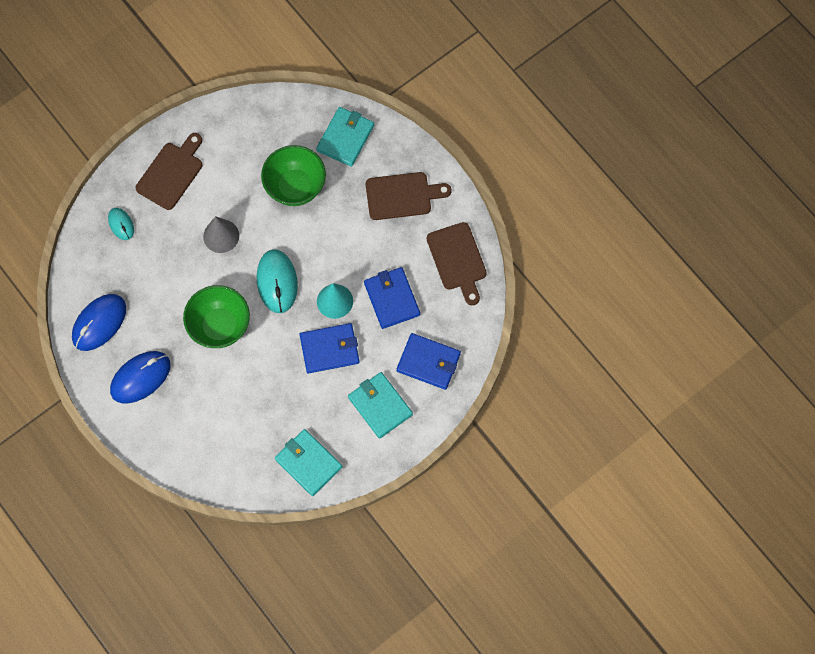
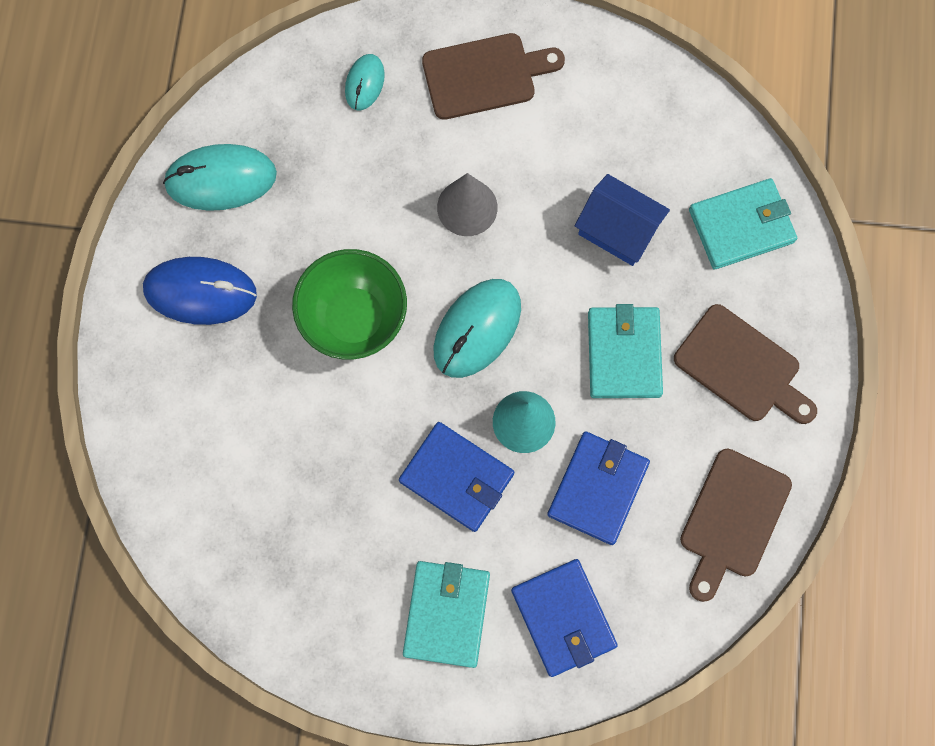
camera: 45 degrees right, 5 degrees up
blue mouse [72,294,126,351] -> turquoise mouse [163,144,277,211]
green bowl [261,145,326,206] -> blue house [575,174,670,266]
turquoise wallet [275,429,342,496] -> turquoise wallet moved to [588,304,663,398]

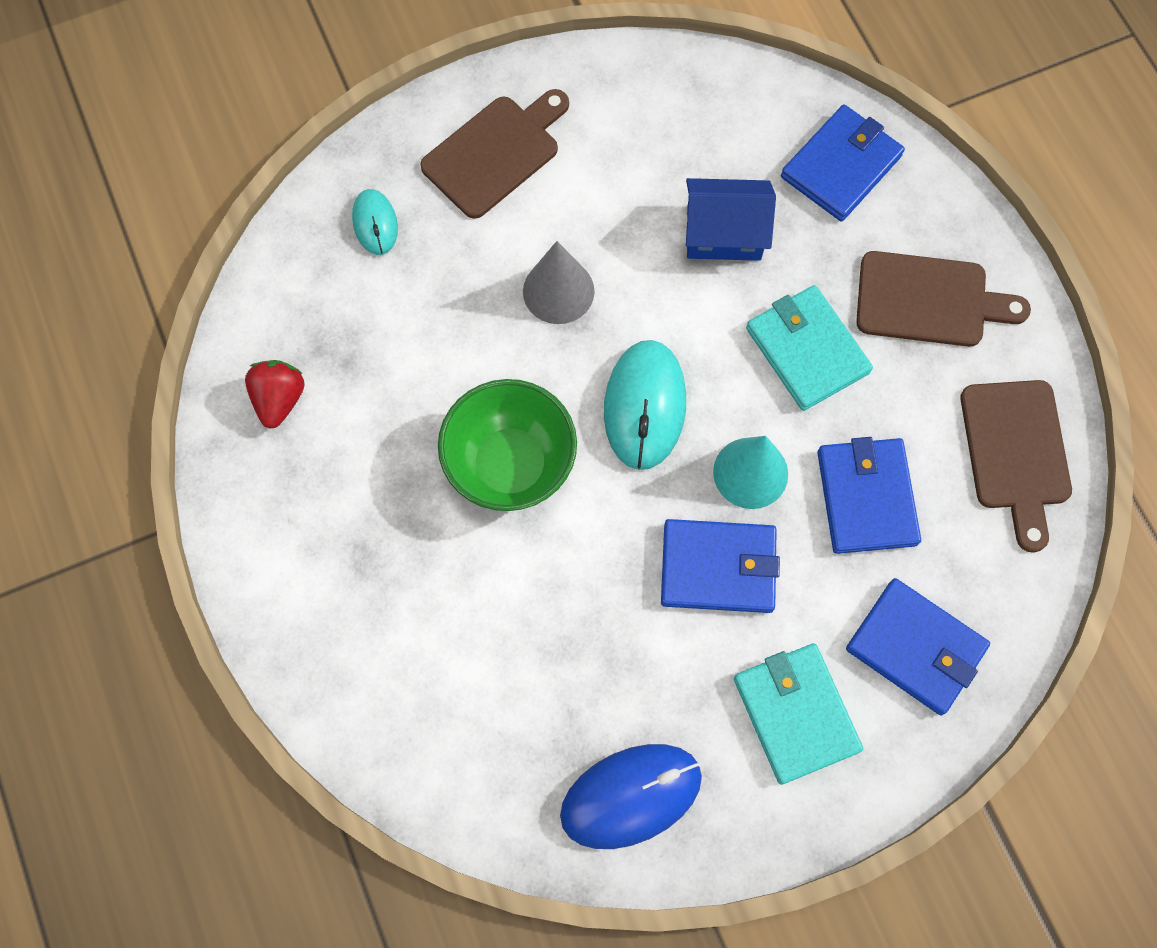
camera: 30 degrees left, 5 degrees down
blue mouse [143,257,257,325] -> blue mouse moved to [560,744,702,849]
turquoise mouse [163,144,277,211] -> red strawberry [245,360,305,429]
turquoise wallet [689,178,797,269] -> blue wallet [781,105,905,221]

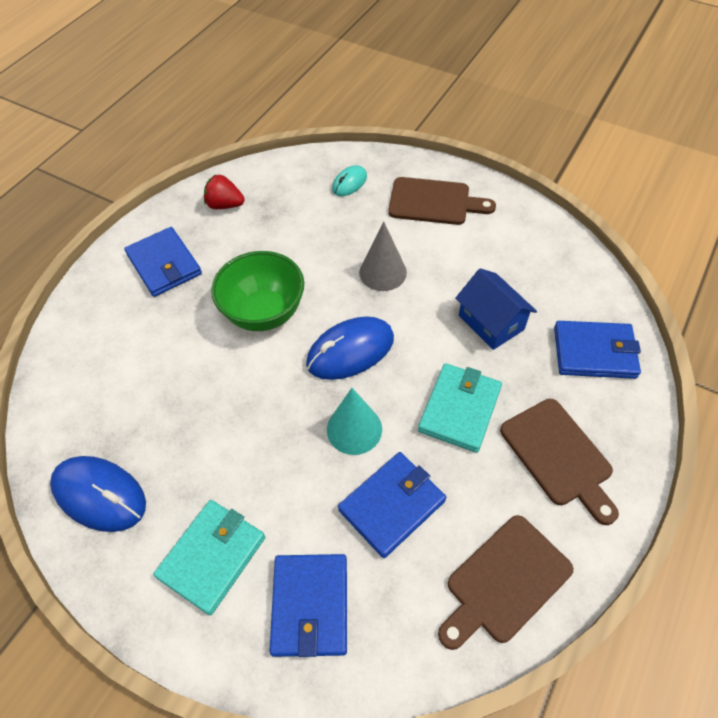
camera: 55 degrees right, 15 degrees down
red strawberry [245,360,305,429] -> red strawberry turned 135 degrees counterclockwise [204,174,245,209]
turquoise mouse [604,340,686,470] -> blue mouse [306,316,394,380]
blue wallet [661,519,780,613] -> blue wallet moved to [124,227,202,297]

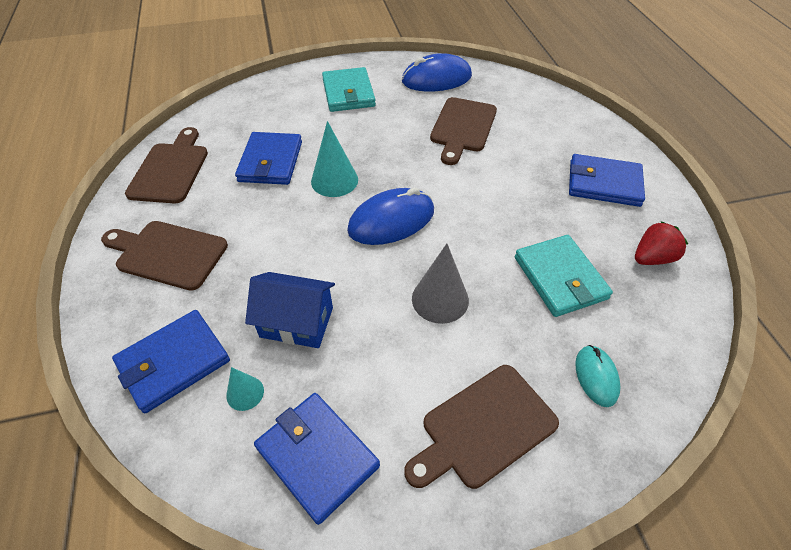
camera: 135 degrees right, 5 degrees down
green bowl [211,251,304,331] -> none
blue wallet [269,554,347,657] -> blue wallet moved to [254,393,380,525]
blue mouse [306,316,394,380] -> blue mouse turned 45 degrees clockwise [347,188,434,245]
turquoise wallet [418,363,502,453] -> turquoise wallet moved to [515,235,613,317]
none -> turquoise cone [226,367,264,411]
none -> brown cutting board [430,97,497,165]

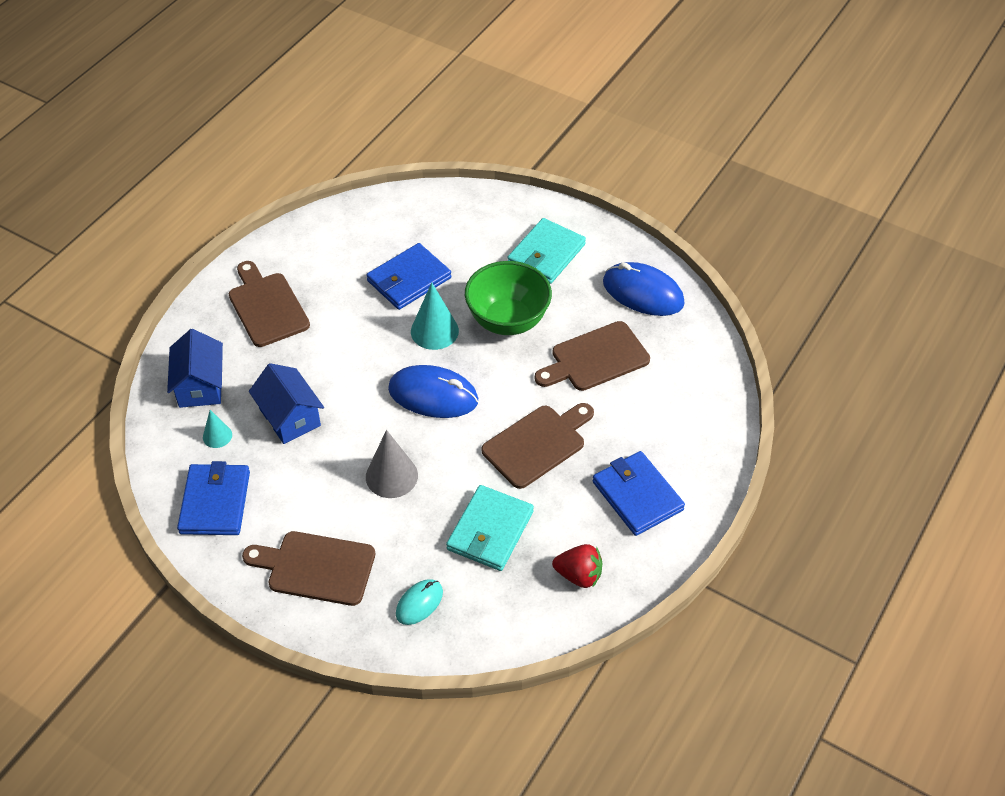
camera: 45 degrees right, 0 degrees up
blue wallet [112,310,230,413] -> blue house [167,329,223,408]
brown cutting board [125,127,208,203] -> brown cutting board moved to [481,403,594,489]
none -> green bowl [465,261,552,335]

